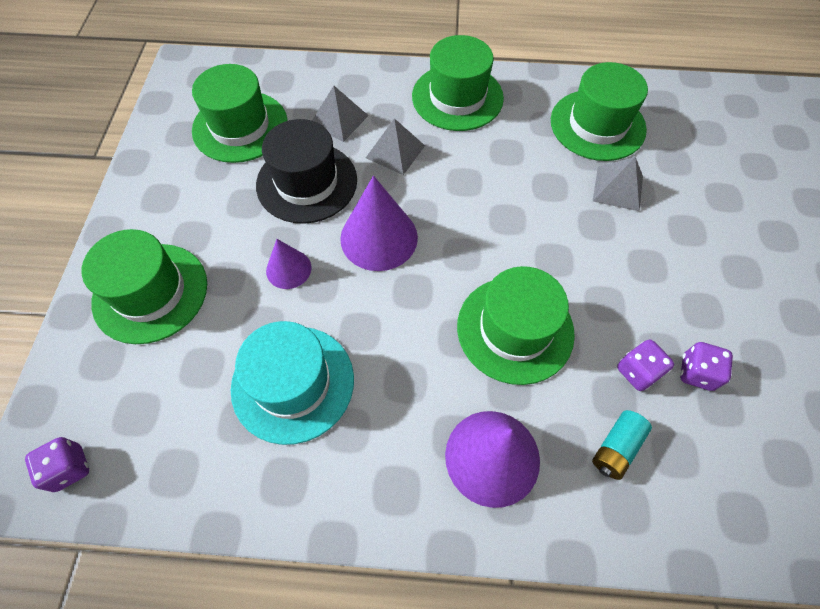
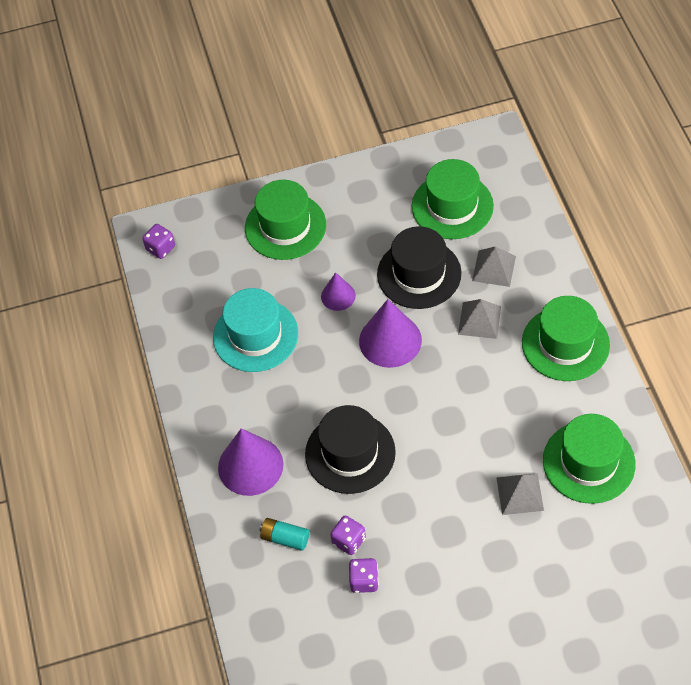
camera: 75 degrees right, 5 degrees down
green hat [457,266,575,385] -> black hat [305,405,396,494]

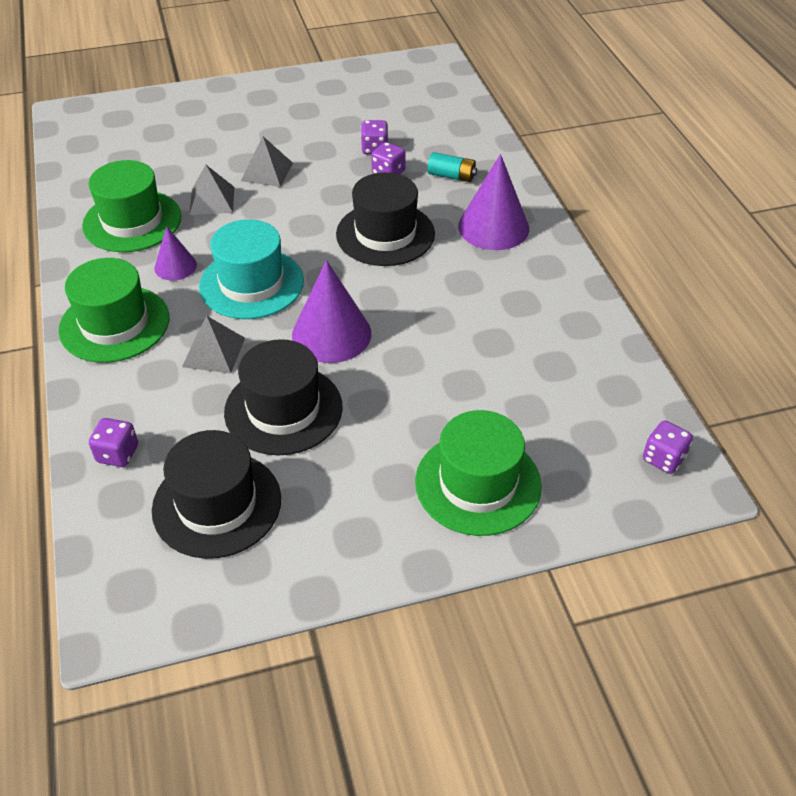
camera: 175 degrees right, 10 degrees down
turquoise hat [213,288,298,372] -> turquoise hat moved to [199,219,304,319]
purple cone [321,272,356,311] -> purple cone moved to [154,226,197,280]
green hat [412,159,494,239] -> black hat [152,430,281,559]
grey pyramid [472,247,516,287] -> grey pyramid moved to [241,136,293,187]
none -> purple dice [89,418,138,467]

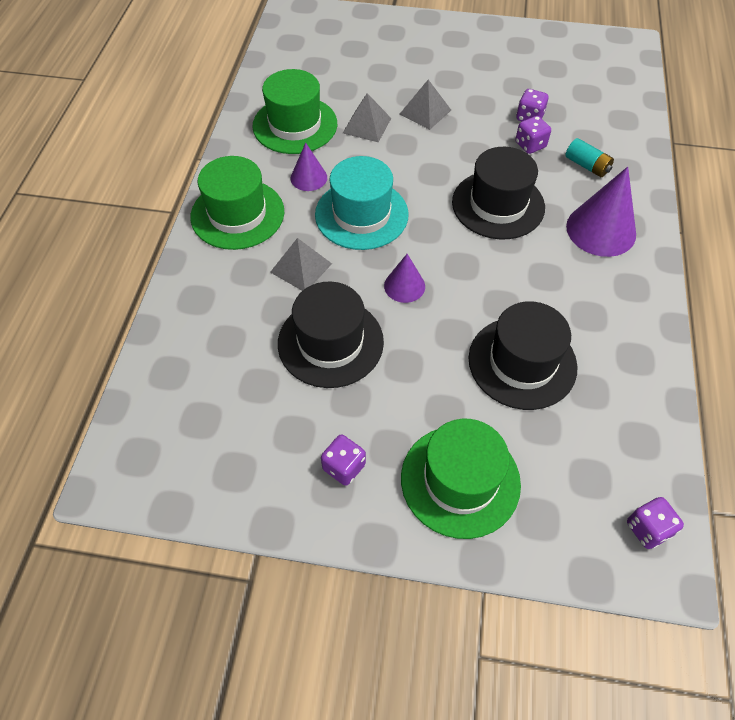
camera: 25 degrees right, 10 degrees up
purple dice [89,418,138,467] -> purple dice moved to [321,435,366,486]
black hat [152,430,281,559] -> black hat moved to [468,301,578,410]
purple cone [292,260,371,363] -> purple cone [384,254,425,303], size x0.57

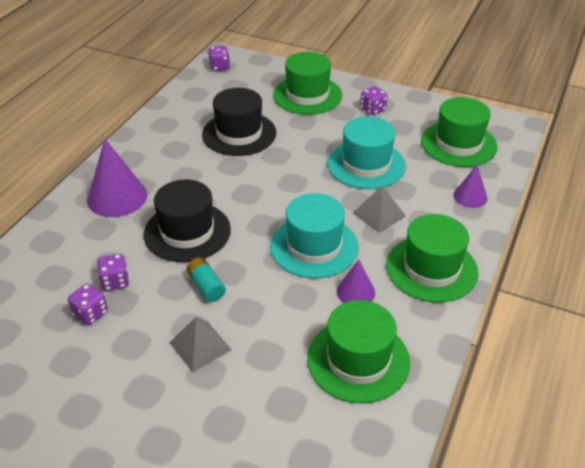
camera: 165 degrees left, 15 degrees down
black hat [278,282,384,388] -> turquoise hat [328,117,406,189]
grey pyramid [343,93,391,143] -> none
purple cone [384,254,425,303] -> purple cone moved to [453,165,487,208]
turquoise battery [565,138,614,177] -> turquoise battery moved to [186,257,226,302]
none -> green hat [421,97,498,167]

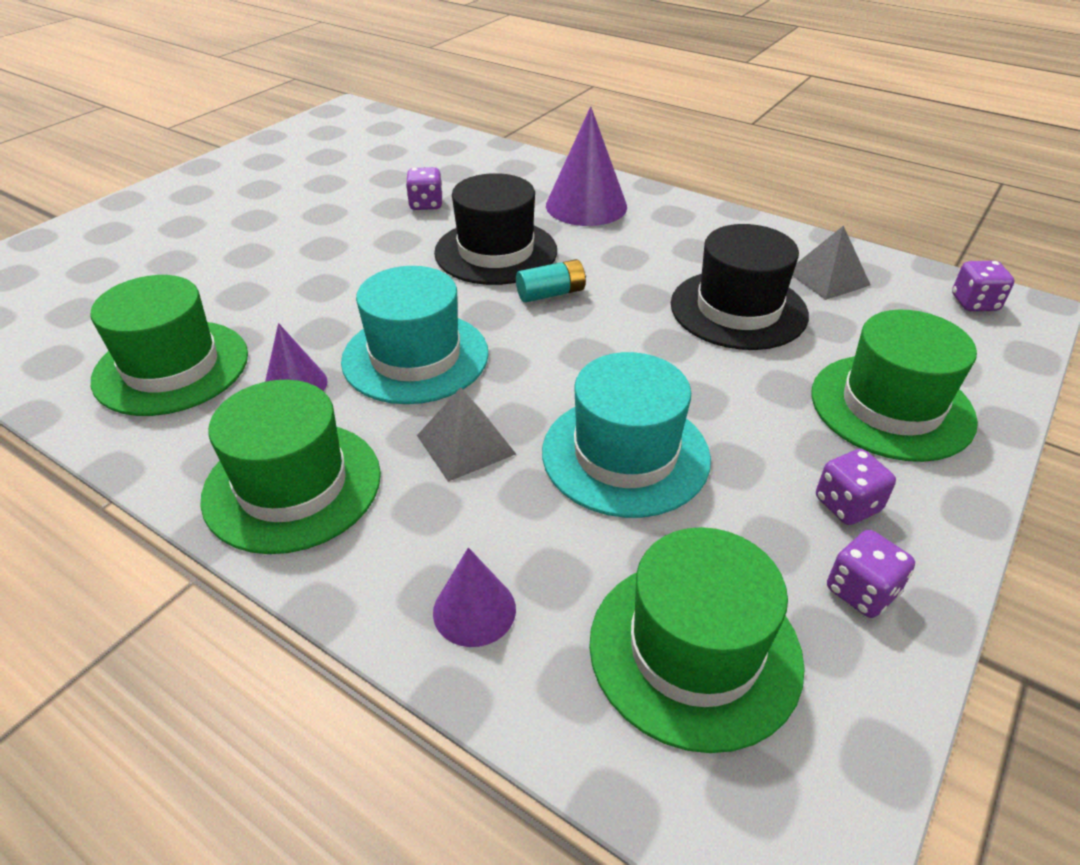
camera: 100 degrees right, 0 degrees up
purple dice [68,284,108,325] -> purple dice moved to [827,530,915,618]
grey pyramid [169,317,231,372] -> grey pyramid moved to [792,226,870,300]
turquoise battery [186,257,226,302] -> turquoise battery moved to [516,259,586,303]

